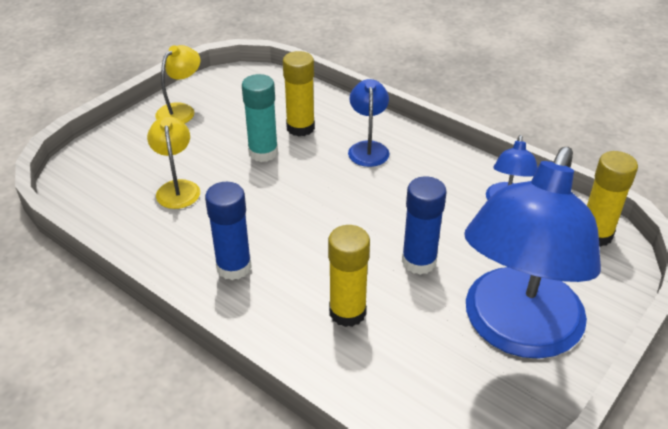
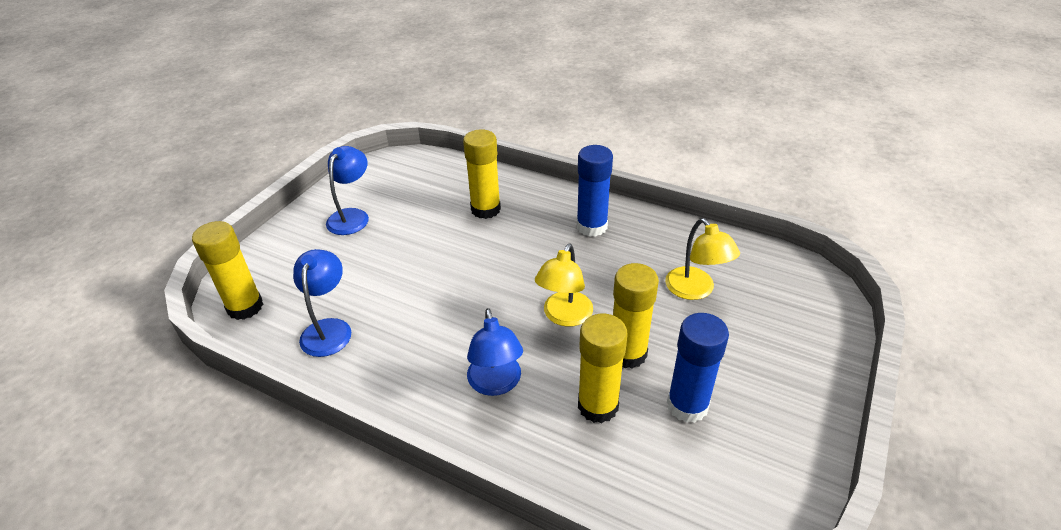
camera: 170 degrees right, 0 degrees up
yellow lamp [155,45,201,124] -> yellow lamp moved to [535,243,593,327]
turquoise glue stick [242,74,278,162] -> yellow glue stick [613,263,659,369]
blue glue stick [402,176,447,275] -> blue glue stick moved to [667,313,729,423]
blue lamp [464,147,601,359] -> blue lamp [326,146,369,235], size x0.44

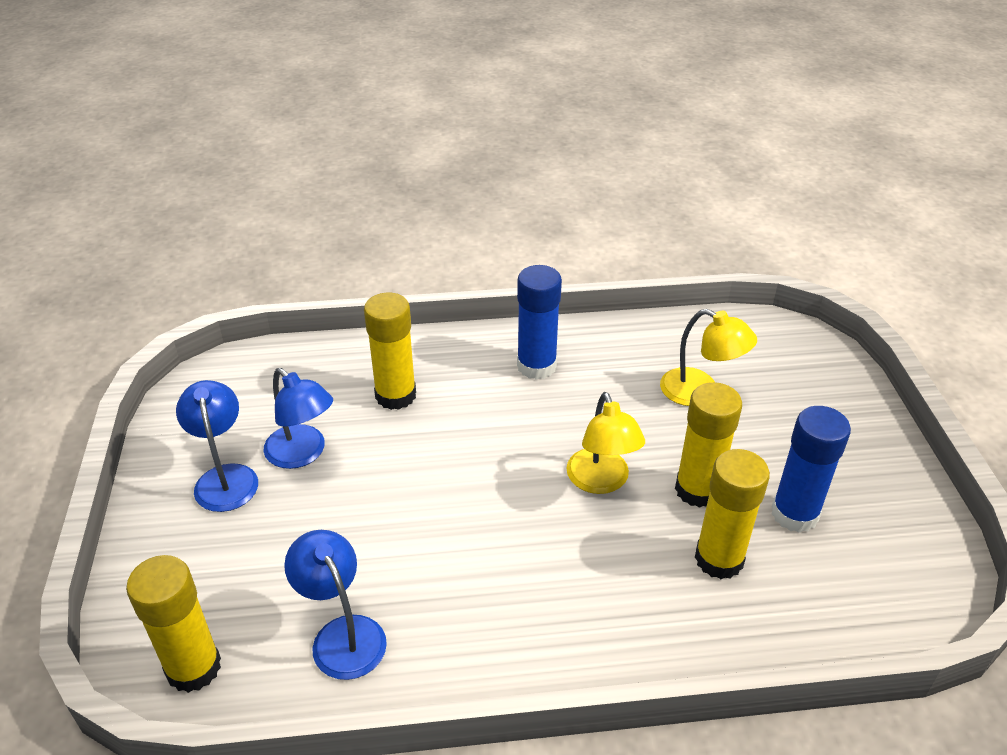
camera: 35 degrees left, 0 degrees up
blue lamp [467,308,523,396] -> blue lamp moved to [263,368,333,469]

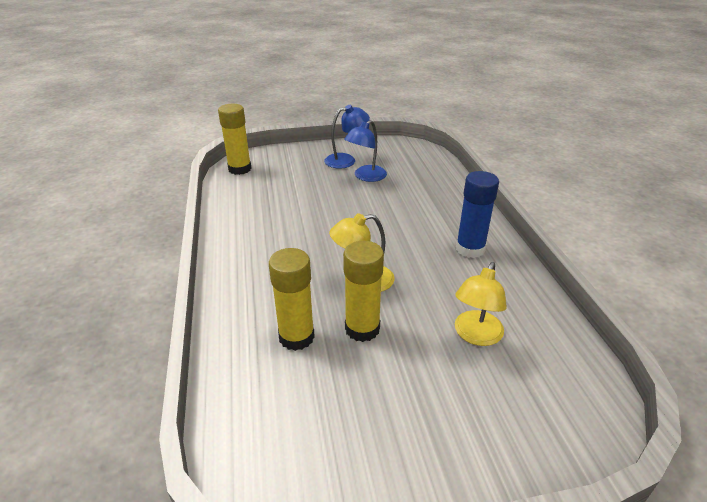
camera: 85 degrees right, 5 degrees down
blue lamp [284,530,387,680] -> none
yellow glue stick [364,293,416,410] -> none
blue glue stick [771,406,851,533] -> none

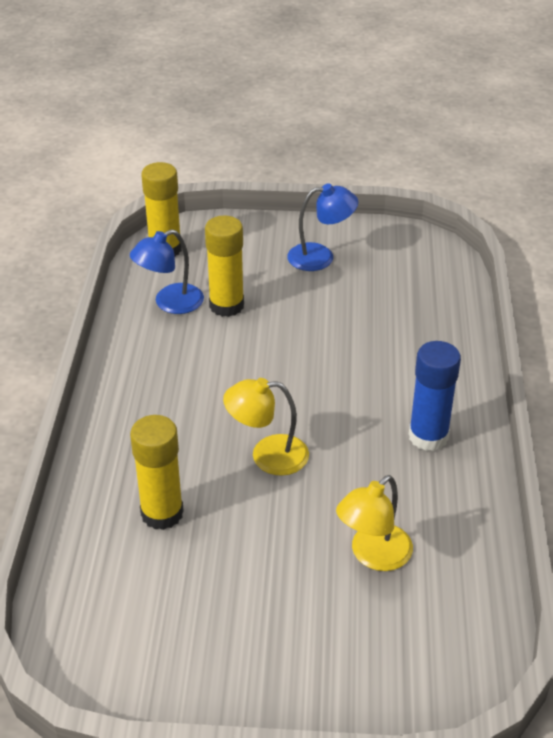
camera: 15 degrees right, 5 degrees up
yellow glue stick [343,241,384,342] -> yellow glue stick moved to [205,215,244,317]
blue lamp [344,120,387,182] -> blue lamp moved to [130,229,204,314]

